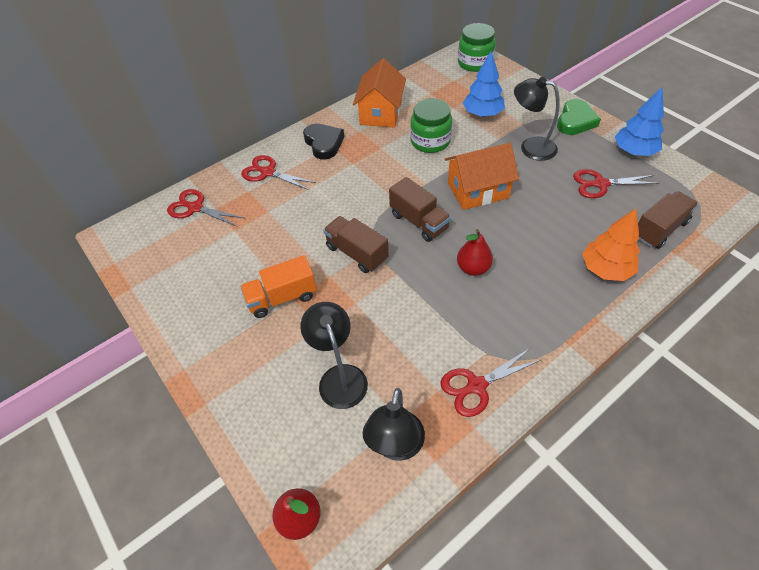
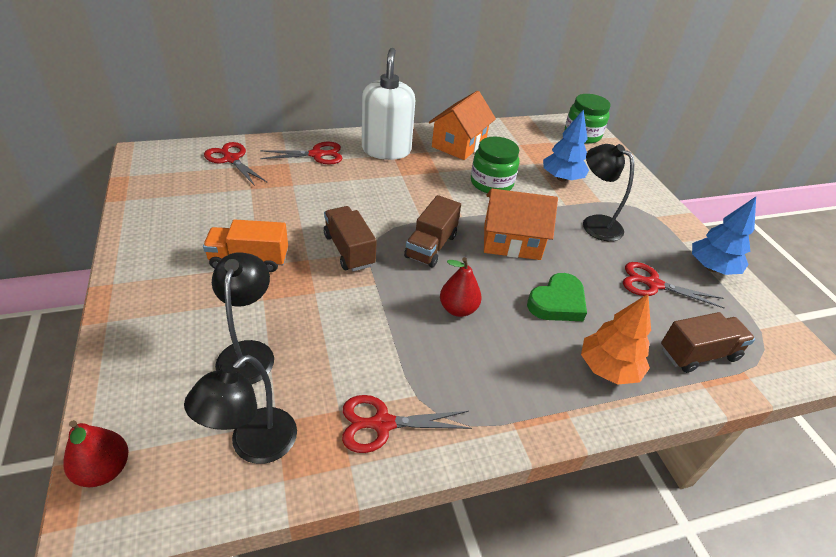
camera: 15 degrees right, 10 degrees down
red scissors [241,155,316,190] -> red scissors turned 120 degrees clockwise [260,142,342,164]
black heart [303,123,344,160] -> white soap dispenser [362,48,415,160]
brown truck [389,177,451,242] -> brown truck turned 45 degrees clockwise [404,195,461,268]
green heart [557,99,601,135] -> green heart moved to [527,273,587,321]

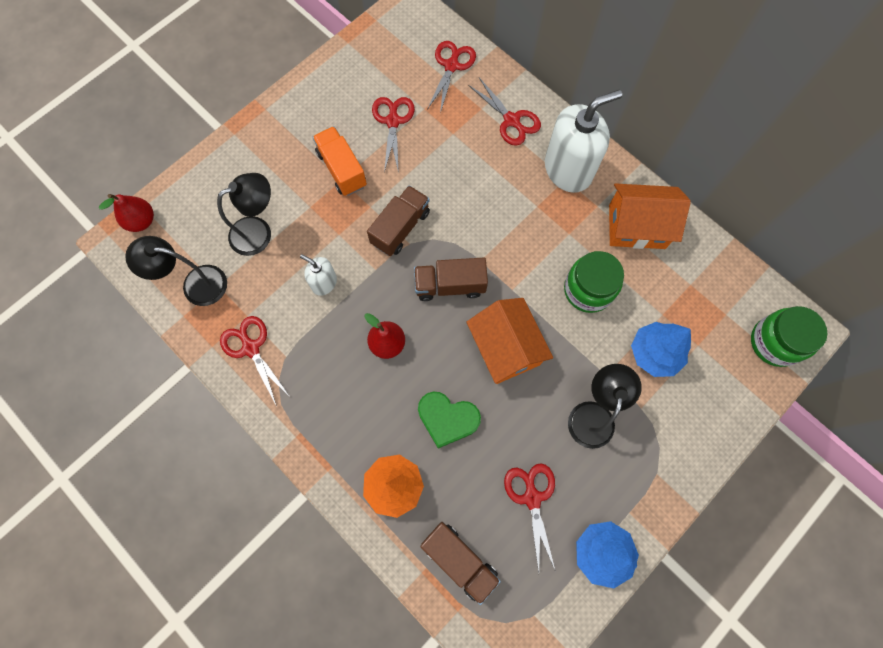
camera: 65 degrees right, 30 degrees up
none -> white soap dispenser [300,254,337,296]
none -> red scissors [372,97,415,173]

